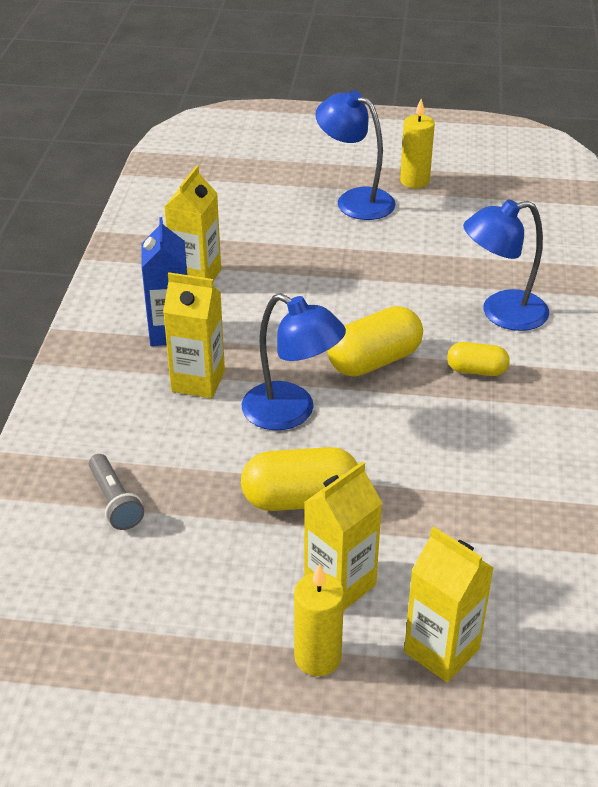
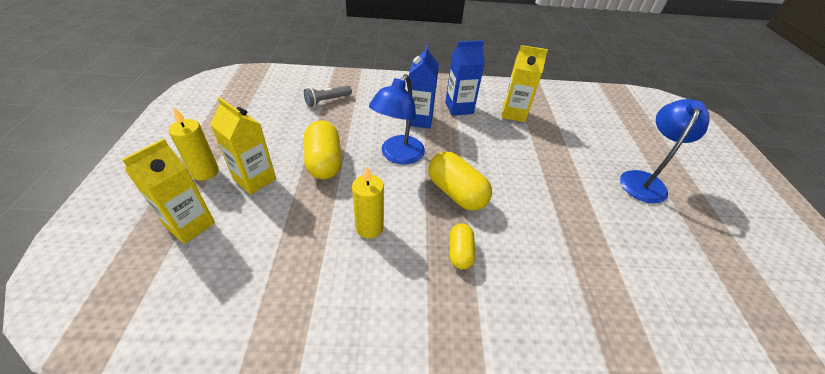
camera: 80 degrees right, 5 degrees up
yellow carton [163,272,225,398] -> blue carton [406,45,439,129]
yellow candle [400,99,435,188] -> yellow candle moved to [352,166,384,238]
blue lamp [463,199,549,331] -> none

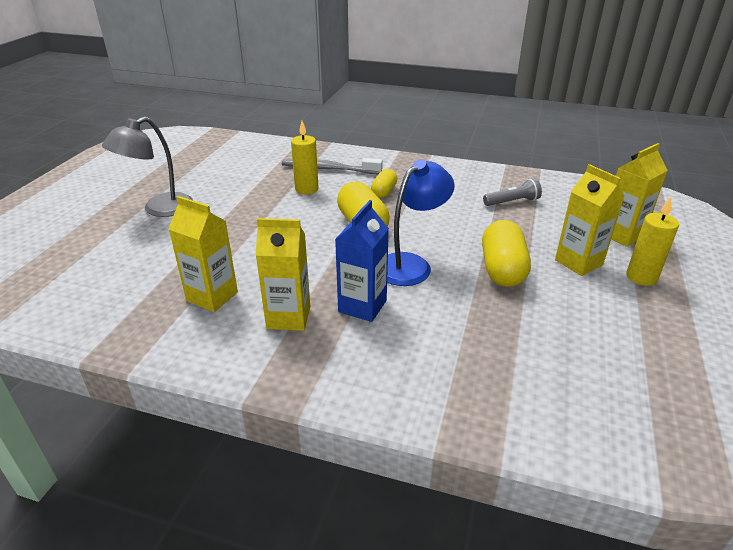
camera: 160 degrees left, 10 degrees down
grey flashlight [304,85,352,107] -> grey flashlight moved to [483,178,542,206]
yellow candle [352,166,384,238] -> yellow candle moved to [291,121,319,194]
blue carton [445,40,485,116] -> yellow carton [256,218,310,331]
blue lamp [620,99,710,204] -> grey lamp [102,117,193,217]
none -> grey toothbrush [282,158,383,174]

